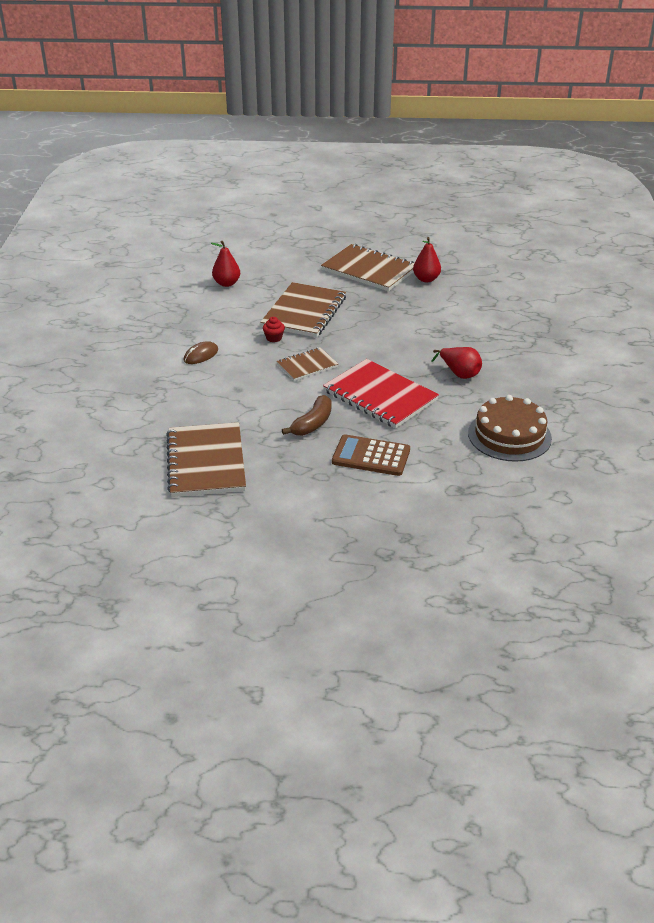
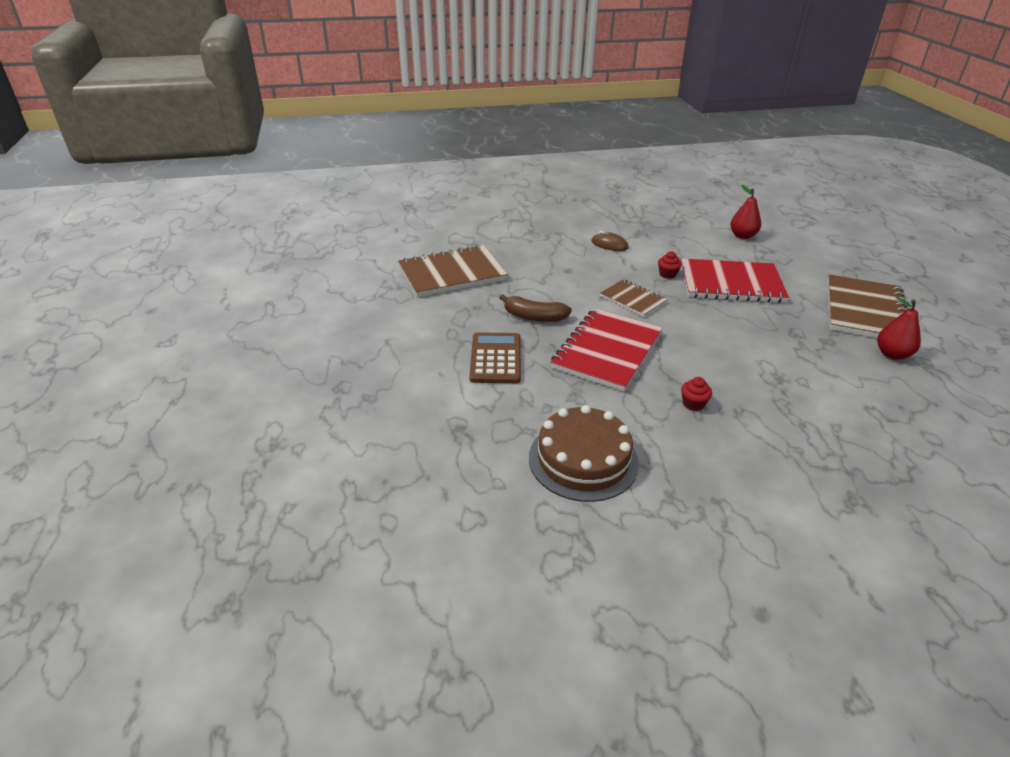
camera: 75 degrees right, 0 degrees up
brown notebook [260,282,346,338] -> red notebook [681,258,789,303]
red pear [431,347,482,379] -> red cupcake [681,377,712,411]

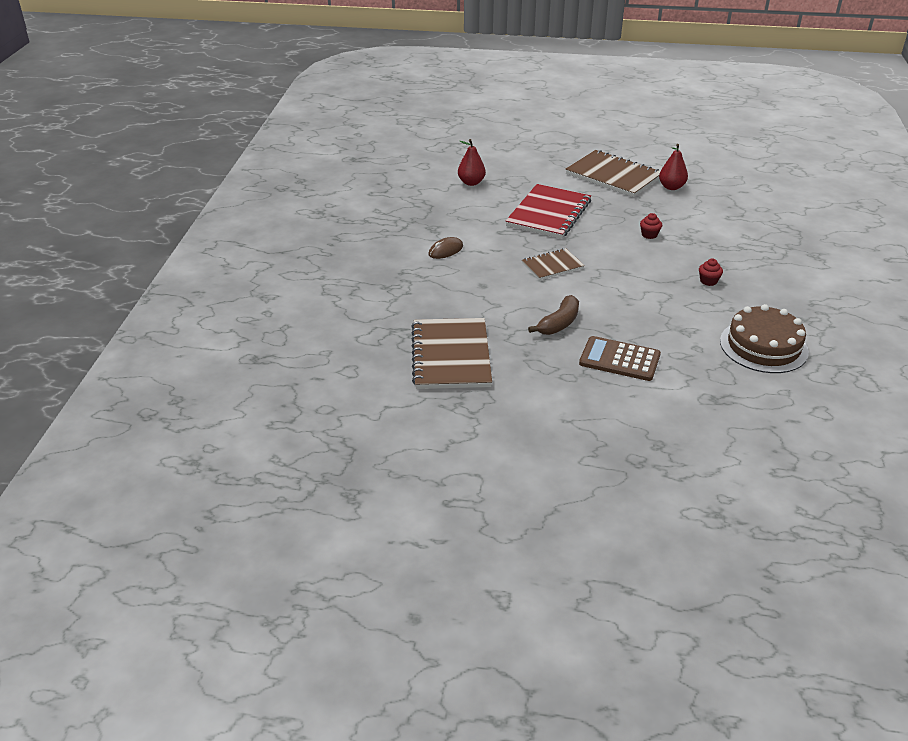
camera: 70 degrees left, 0 degrees up
red notebook [550,308,663,391] -> none
red cupcake [658,251,682,279] -> red cupcake moved to [640,213,662,239]

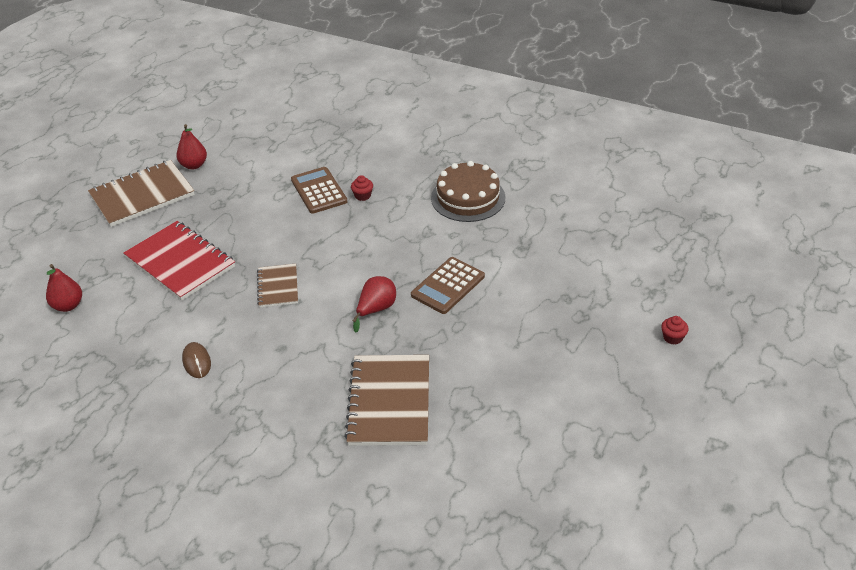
camera: 70 degrees left, 5 degrees up
brown notebook [411,318,492,389] -> brown notebook turned 75 degrees clockwise [344,355,429,446]
brown banana [528,295,579,335] -> red pear [353,276,396,333]
red cupcake [640,213,662,239] -> red cupcake moved to [661,316,689,345]
none -> brown calculator [291,167,347,214]

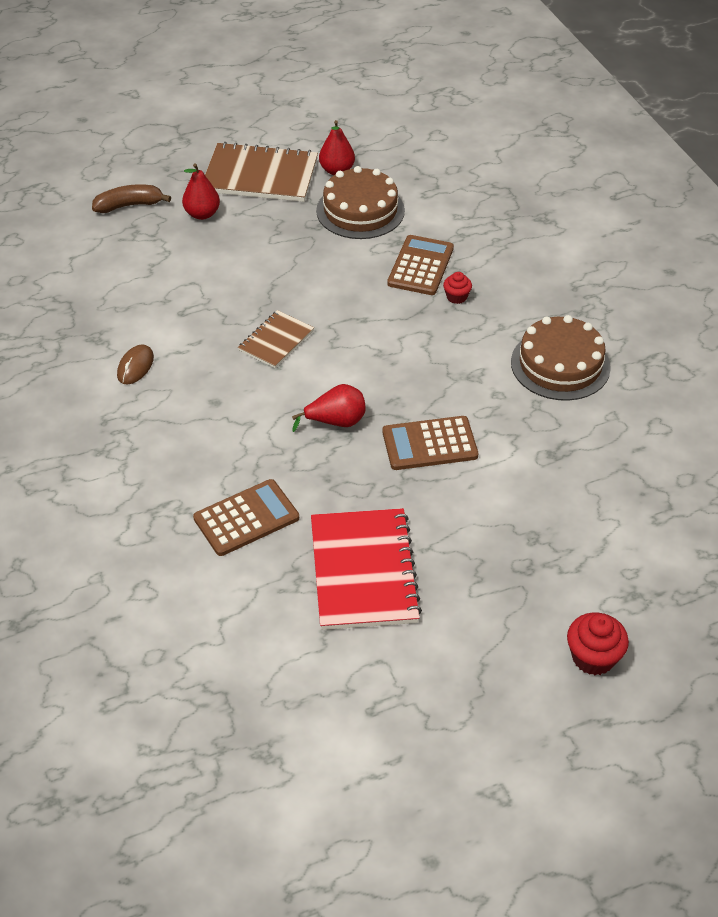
camera: 40 degrees right, 5 degrees up
red pear [46,264,82,312] -> red pear moved to [182,163,220,220]
red notebook [124,221,235,301] -> red notebook moved to [311,508,422,630]
brown notebook [344,355,429,446] -> brown calculator [193,479,299,556]
red cupcake [661,316,689,345] -> red cupcake [567,613,629,675], size x1.66
none -> brown banana [92,184,171,213]
none -> brown cake [316,166,405,239]

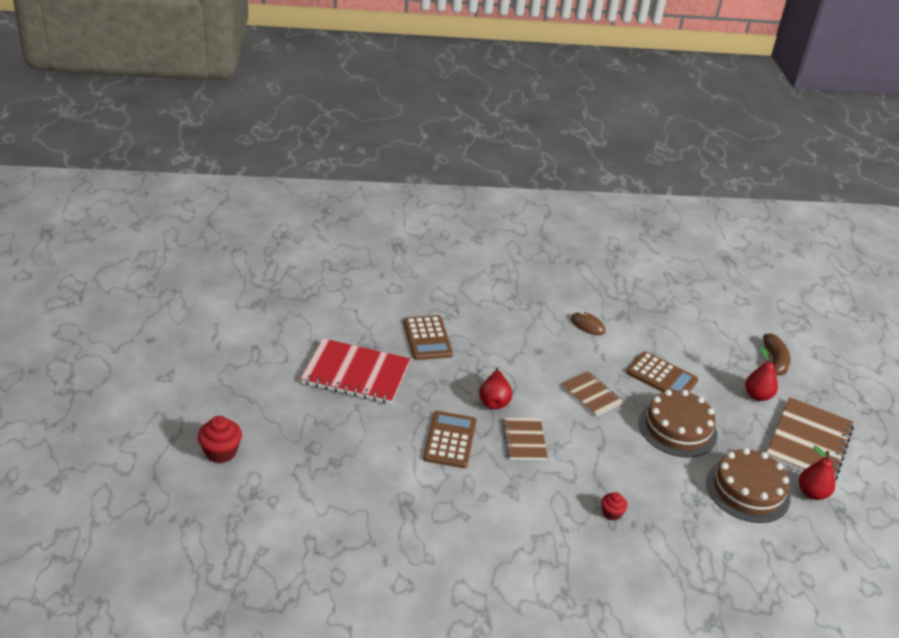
camera: 105 degrees right, 10 degrees down
brown calculator [387,235,454,295] -> brown calculator moved to [626,352,698,392]
brown cake [511,315,611,401] -> brown cake moved to [639,390,718,457]
none -> brown notebook [502,418,548,460]

